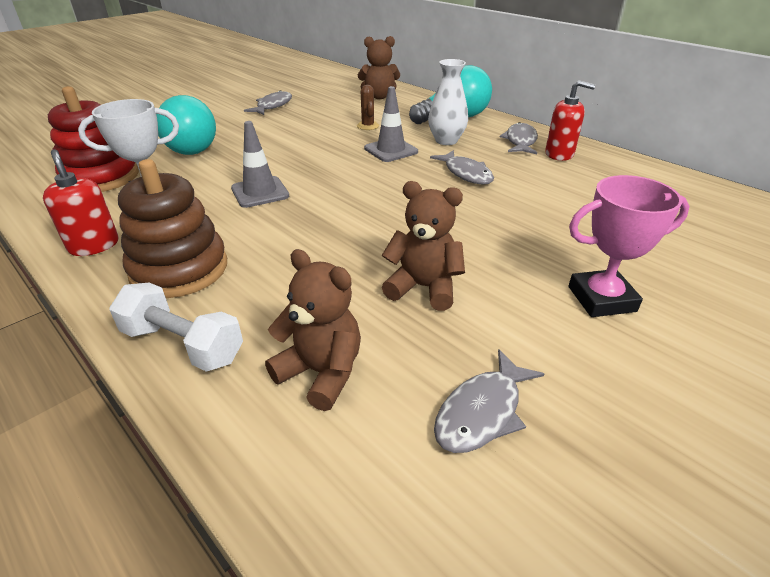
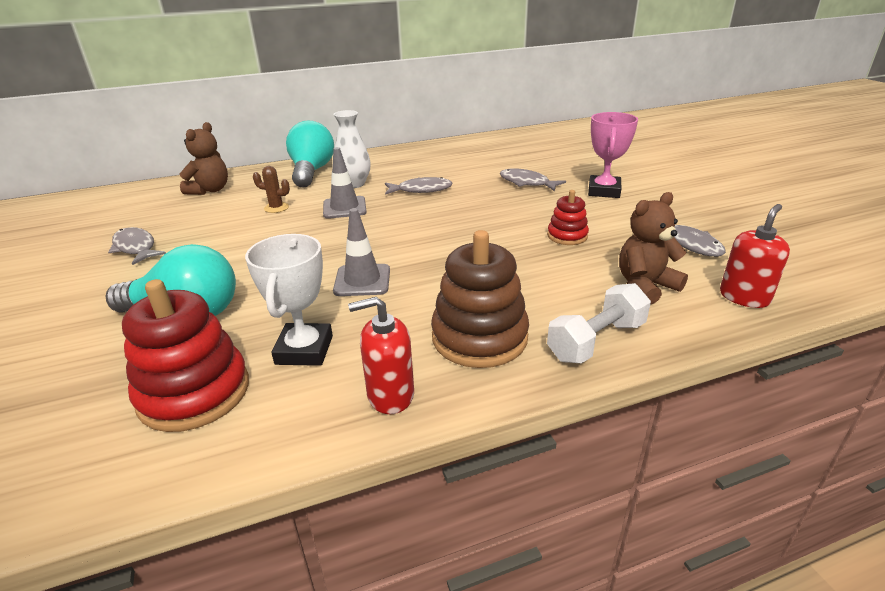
camera: 65 degrees left, 5 degrees down
brown teddy bear [382,181,465,311] -> red stacking toy [547,190,589,245]
grey fish [500,122,538,154] -> grey fish moved to [499,168,566,191]
red soap dispenser [545,81,596,161] -> red soap dispenser moved to [720,204,790,308]

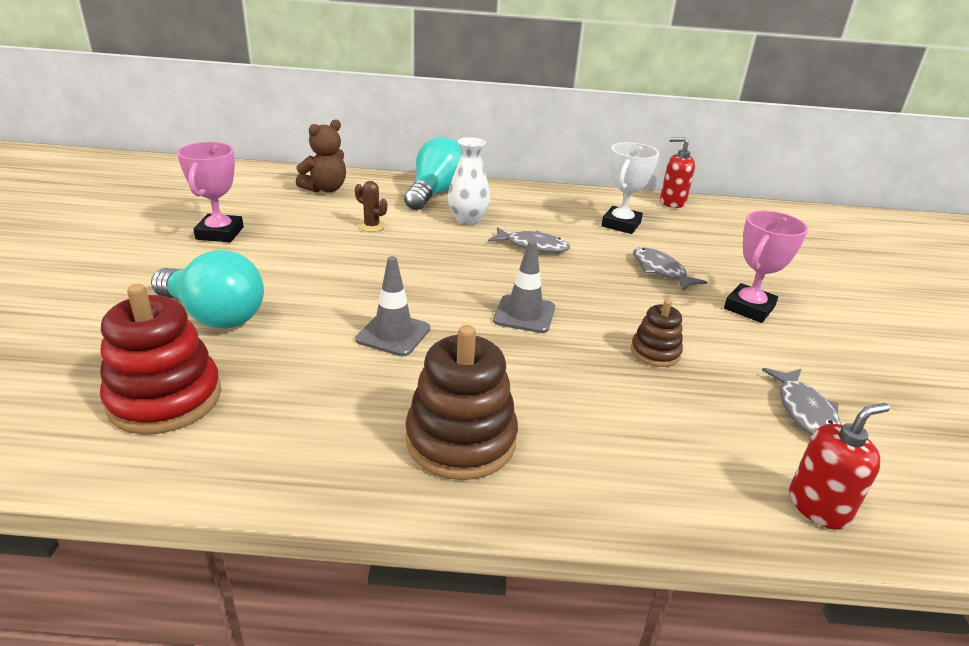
camera: 20 degrees right, 0 degrees up
grey fish [108,227,166,265] -> pink trophy [177,142,244,242]
white trophy [245,234,333,366] -> white trophy moved to [601,142,659,234]
grey traffic cone [323,147,367,219] -> grey traffic cone moved to [493,240,555,333]
red soap dispenser [348,297,414,414] -> red soap dispenser moved to [660,137,695,208]
red stacking toy [547,190,589,245] -> brown stacking toy [631,300,683,367]
white dumbbell [547,283,651,363] -> none
brown teddy bear [619,192,688,304] -> none

